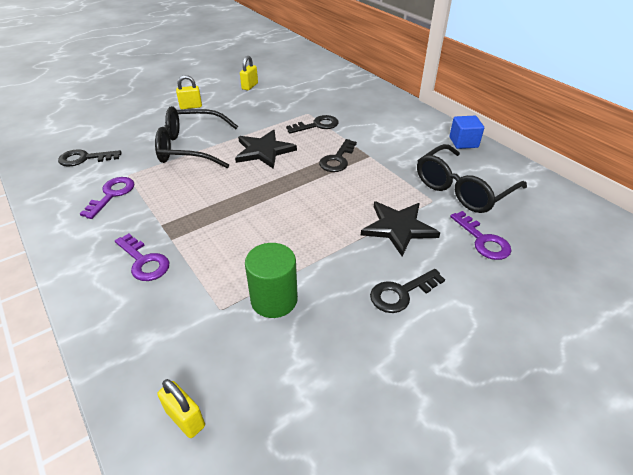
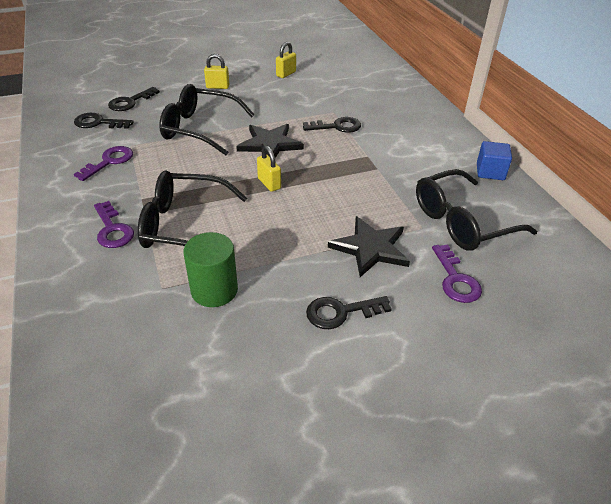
camera: 15 degrees right, 0 degrees up
yellow padlock [157,379,205,438] -> yellow padlock moved to [257,145,281,192]
black key [319,139,357,172] -> black key moved to [108,87,160,111]
none -> black glasses [138,170,247,248]

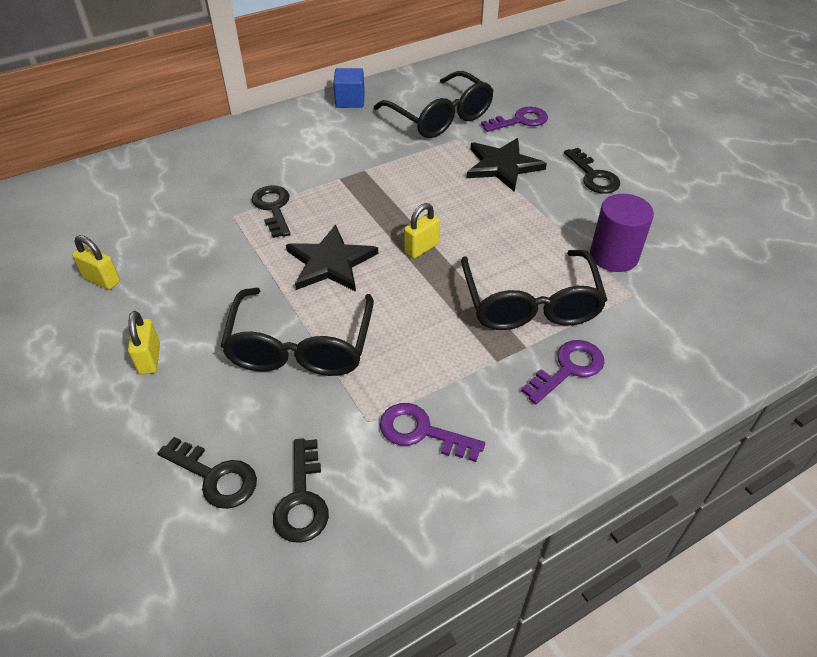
camera: 100 degrees left, 5 degrees up
green cylinder [183,232,238,307] -> purple cylinder [590,194,654,272]

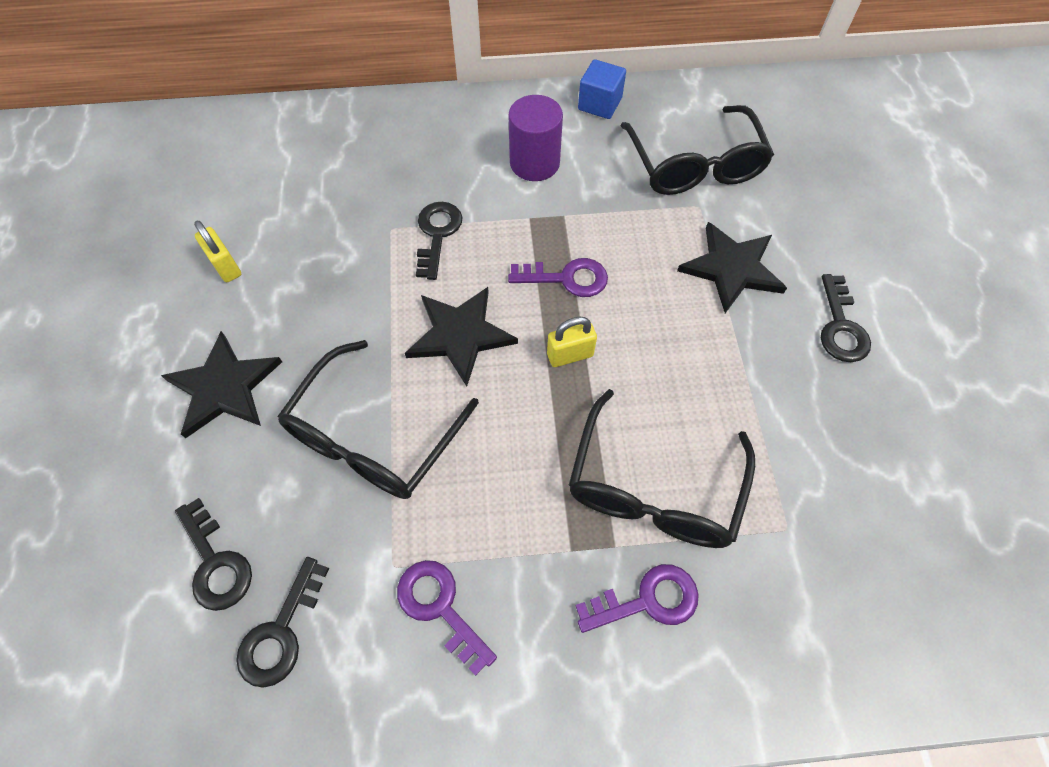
camera: 25 degrees right, 15 degrees up
yellow padlock [128,311,160,374] -> black star [161,331,282,438]
purple key [481,107,548,132] -> purple key moved to [508,258,608,297]
purple cylinder [590,194,654,272] -> purple cylinder moved to [508,95,563,181]

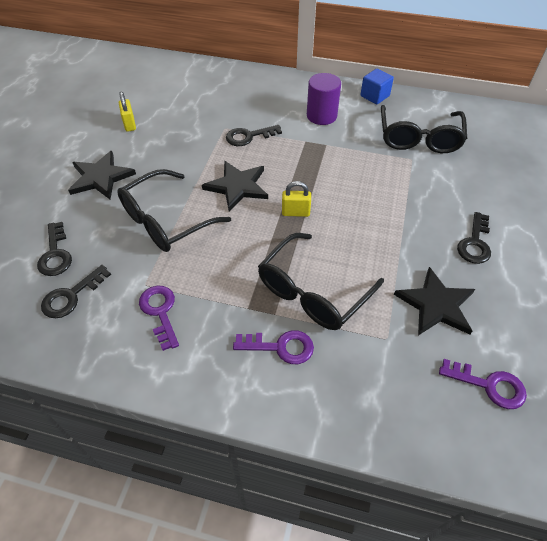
camera: 20 degrees right, 10 degrees down
black key [416,202,463,280] -> black key turned 135 degrees counterclockwise [226,125,282,146]
purple key [508,258,608,297] -> purple key moved to [439,359,527,409]
black star [677,222,787,313] -> black star moved to [394,267,475,335]

